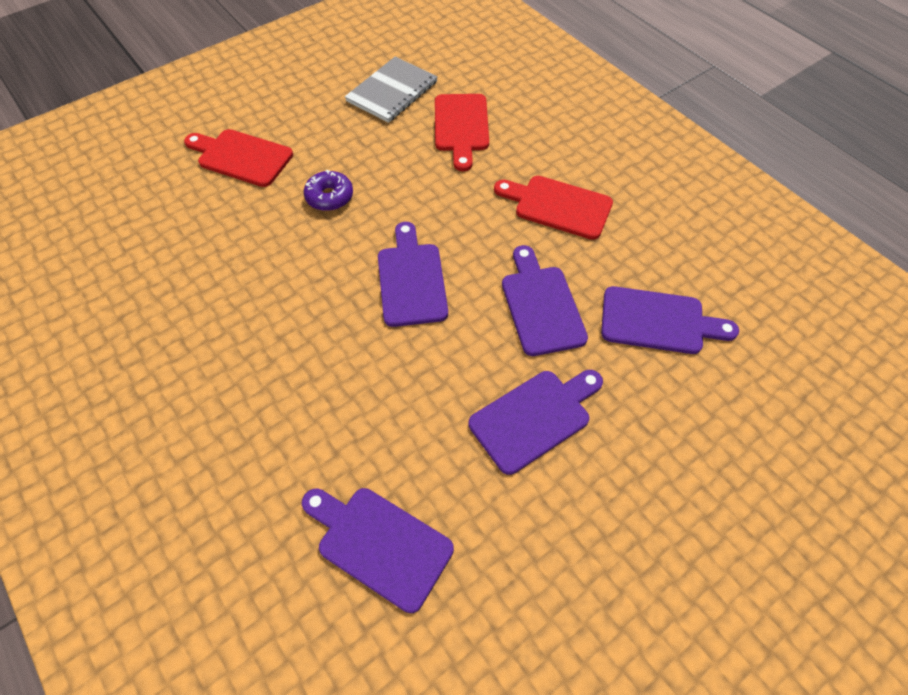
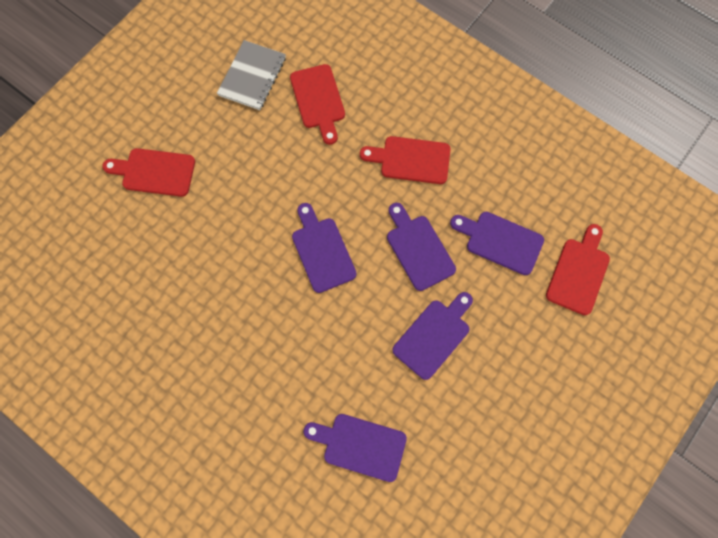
camera: 15 degrees left, 15 degrees up
purple donut [304,170,353,211] -> none
purple cutting board [601,286,739,354] -> purple cutting board turned 150 degrees counterclockwise [450,212,544,275]
none -> red cutting board [546,224,610,315]

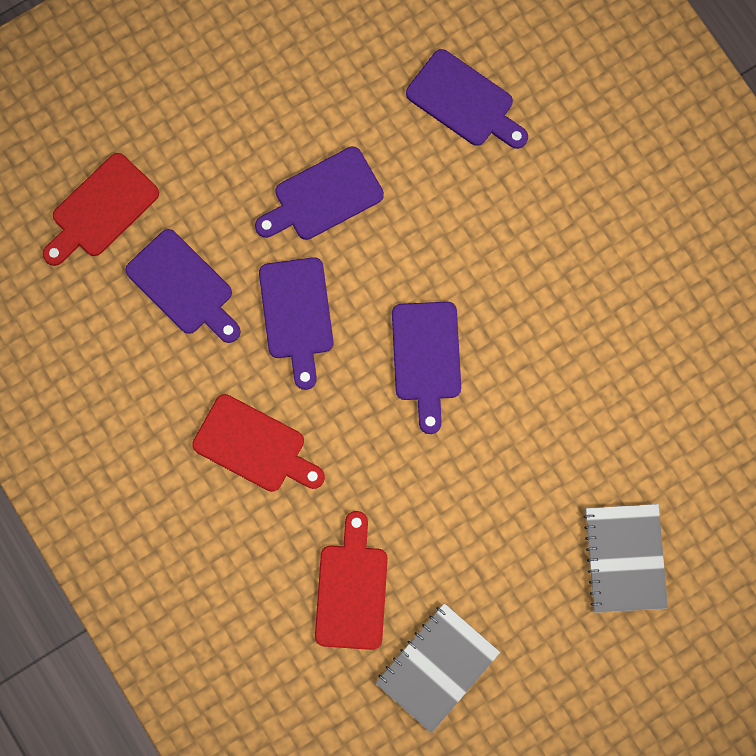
camera: 160 degrees left, 5 degrees up
red cutting board [102,148,195,197] -> grey notebook [583,504,668,613]

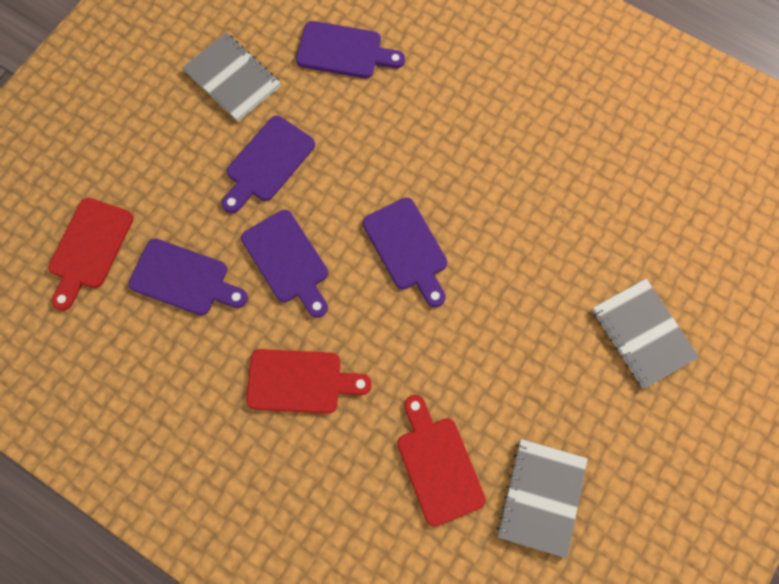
camera: 25 degrees left, 5 degrees down
none -> grey notebook [182,33,281,121]

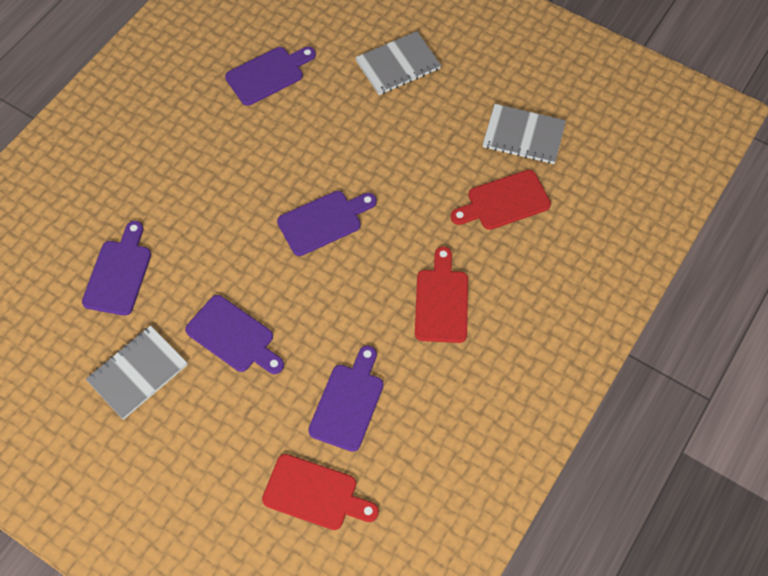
camera: 90 degrees left, 10 degrees down
purple cutting board [241,210,328,318] -> purple cutting board moved to [225,47,316,106]

